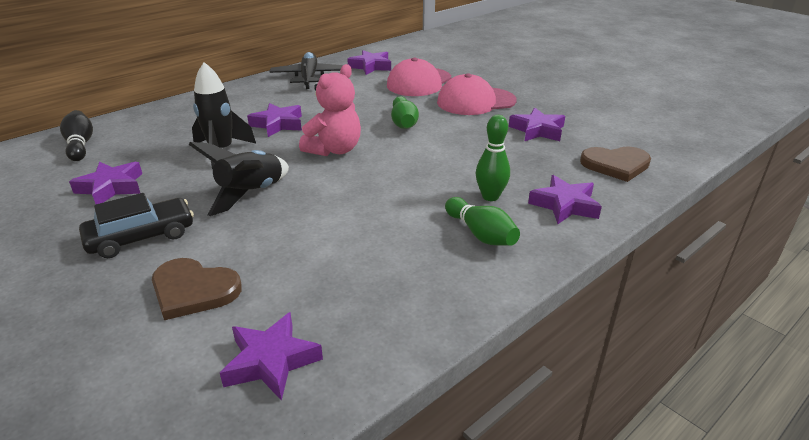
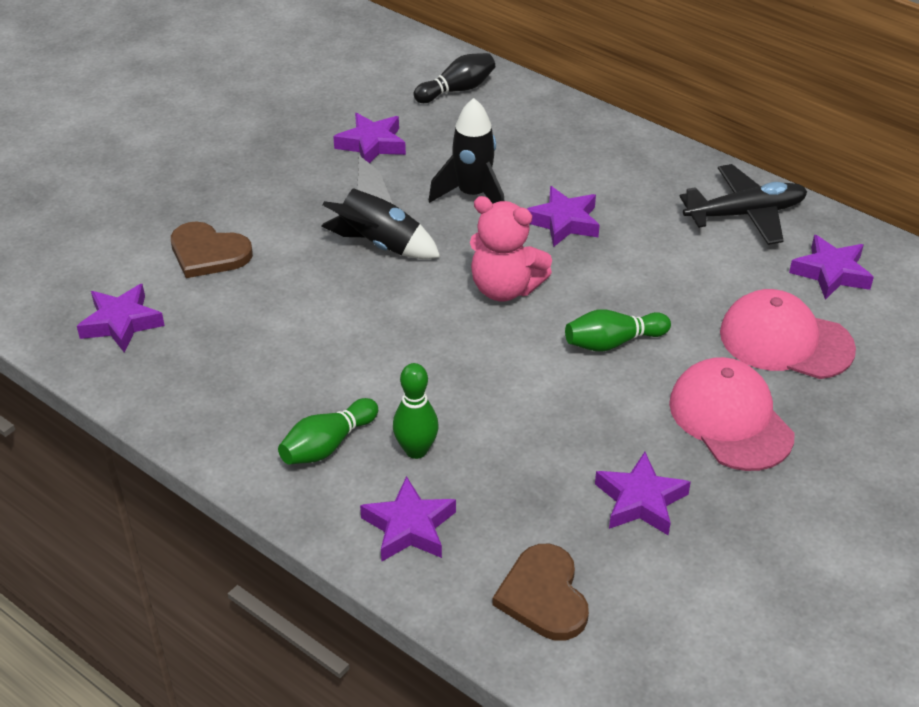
camera: 80 degrees right, 10 degrees up
black car [79,193,194,258] -> none
brown heart [152,258,242,320] -> brown heart turned 75 degrees counterclockwise [171,221,253,278]

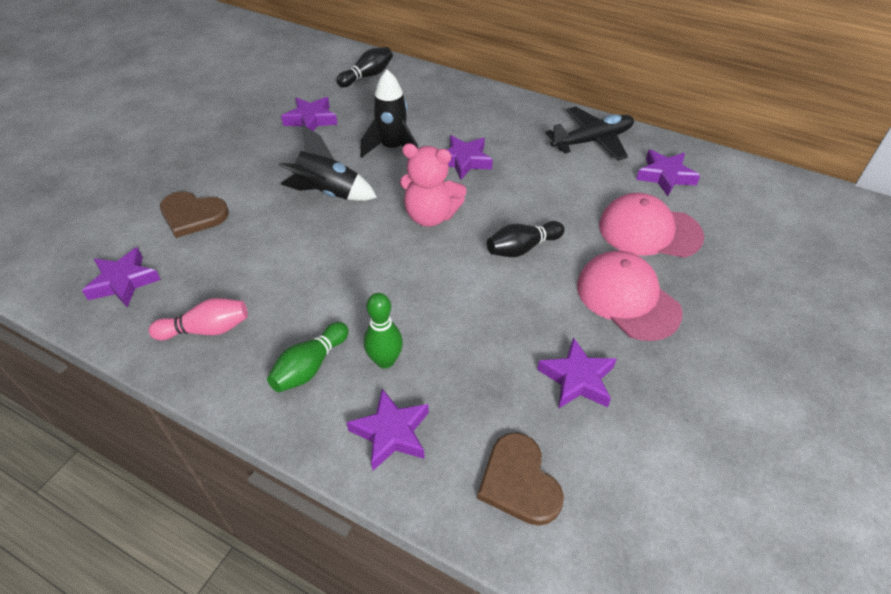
camera: 10 degrees left, 5 degrees up
green bowling pin [565,309,671,352] -> black bowling pin [487,221,564,257]
none -> pink bowling pin [149,298,248,340]

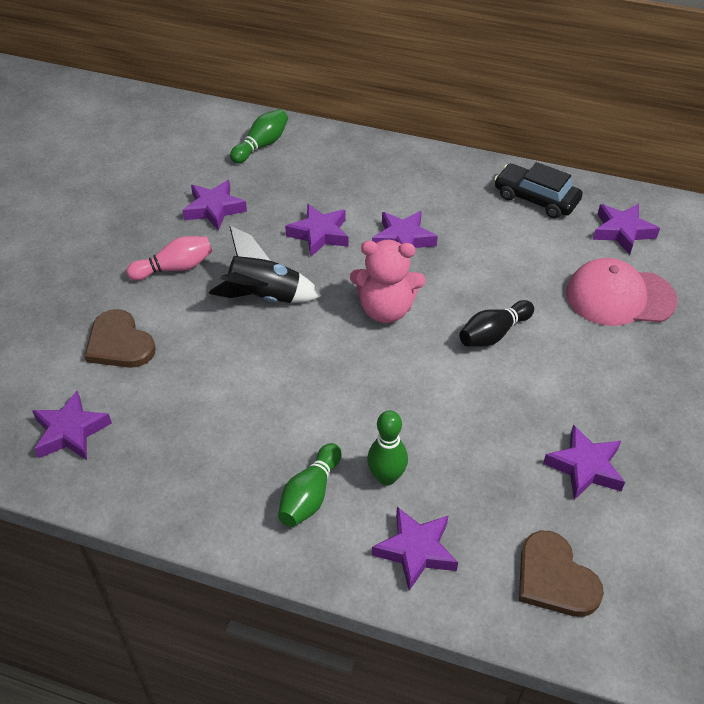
camera: 10 degrees left, 0 degrees up
pink bowling pin [149,298,248,340] -> pink bowling pin moved to [126,236,213,281]
brown heart [160,192,229,238] -> brown heart turned 45 degrees clockwise [84,309,156,368]
black bowling pin [336,47,393,87] -> green bowling pin [230,109,288,163]
black rocket [360,70,418,158] -> purple star [285,204,348,257]
black plane [545,106,634,161] -> black car [494,162,583,218]
pink cap [577,251,683,341] -> none

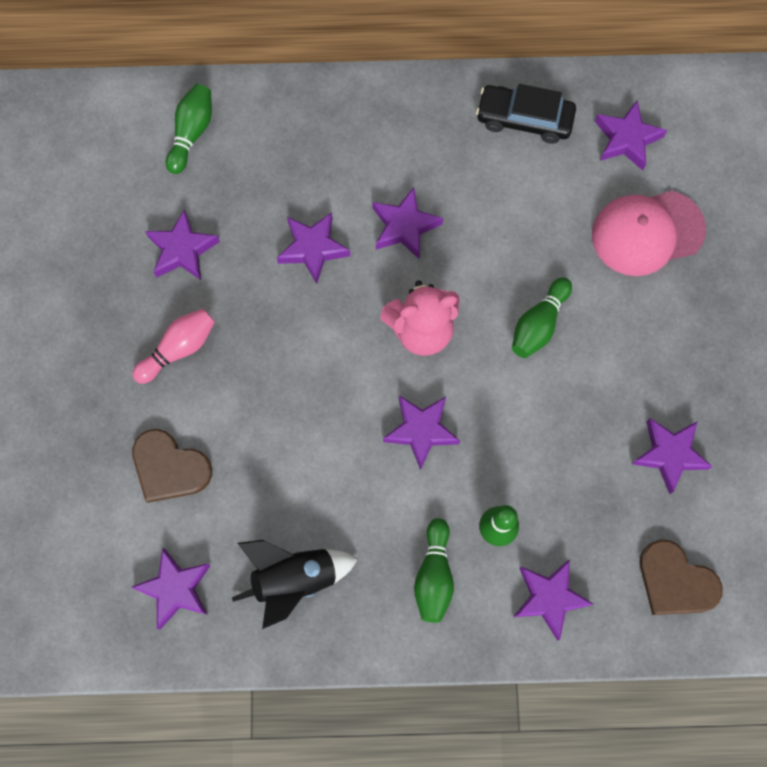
camera: 20 degrees left, 25 degrees up
black rocket [208,226,322,303] -> black rocket moved to [232,540,358,629]
black bowling pin [459,300,534,347] -> green bowling pin [512,277,572,358]
none -> purple star [383,395,460,470]

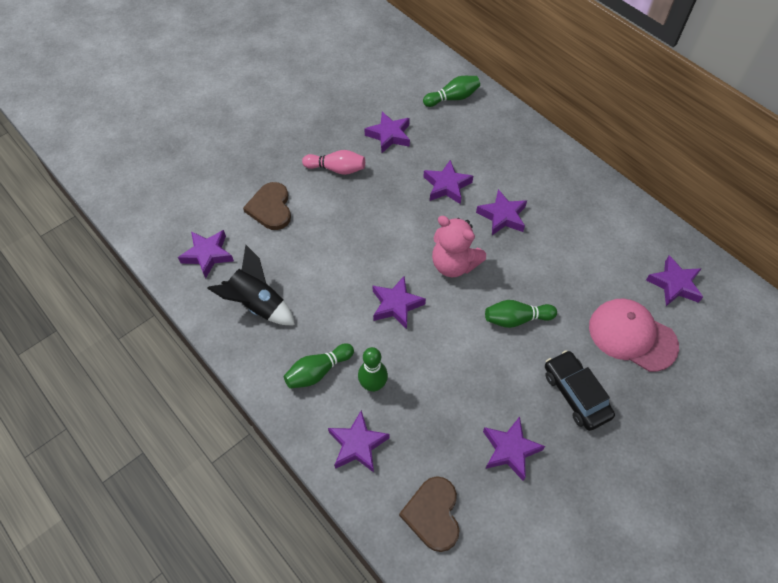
camera: 50 degrees right, 15 degrees down
black car [476,84,576,144] -> black car moved to [545,350,615,431]

